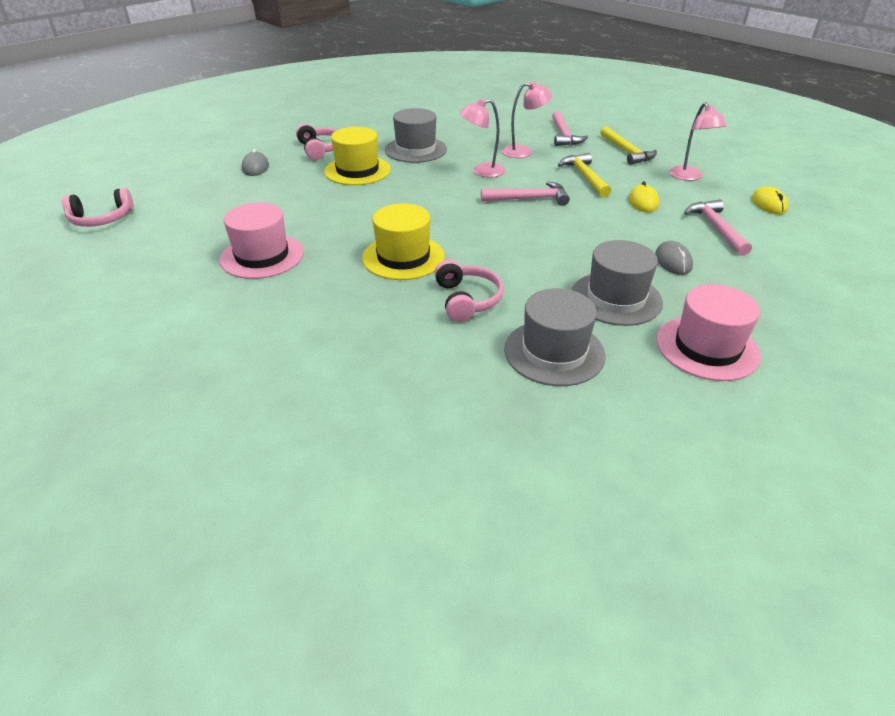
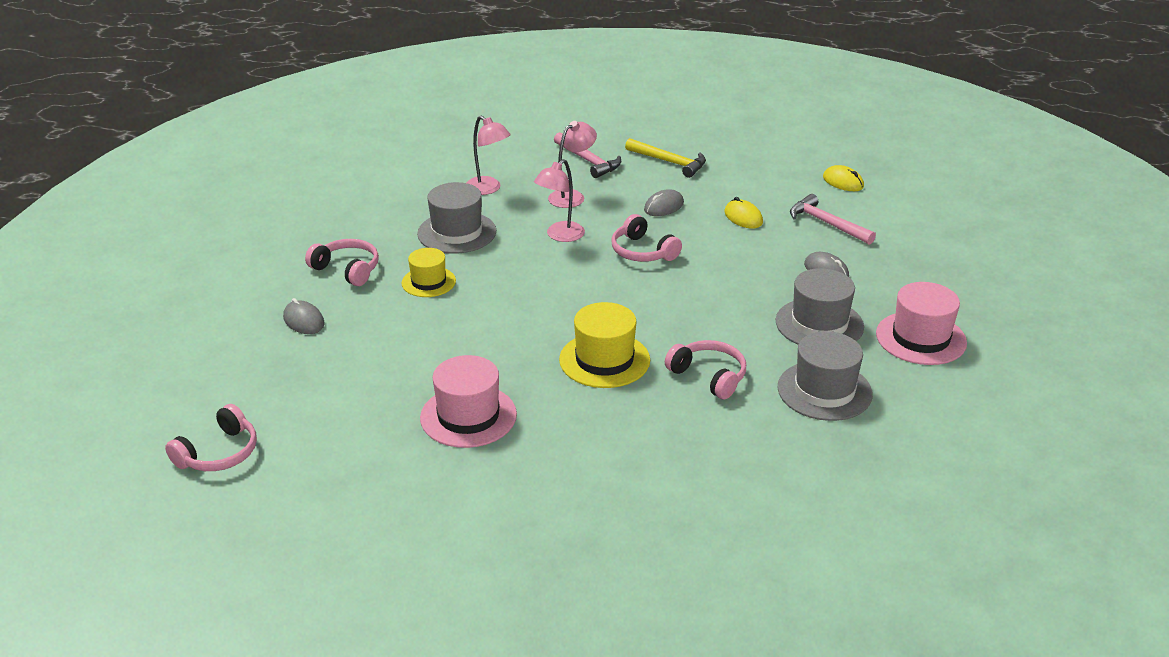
camera: 35 degrees left, 5 degrees down
yellow hat [324,127,391,185] -> yellow hat [401,248,456,297], size x0.65
pink hammer [481,181,570,206] -> pink headphones [611,214,682,262]
yellow hammer [558,153,611,197] -> grey mouse [644,189,684,216]
pink lamp [669,102,727,181] -> pink lamp moved to [466,116,511,195]

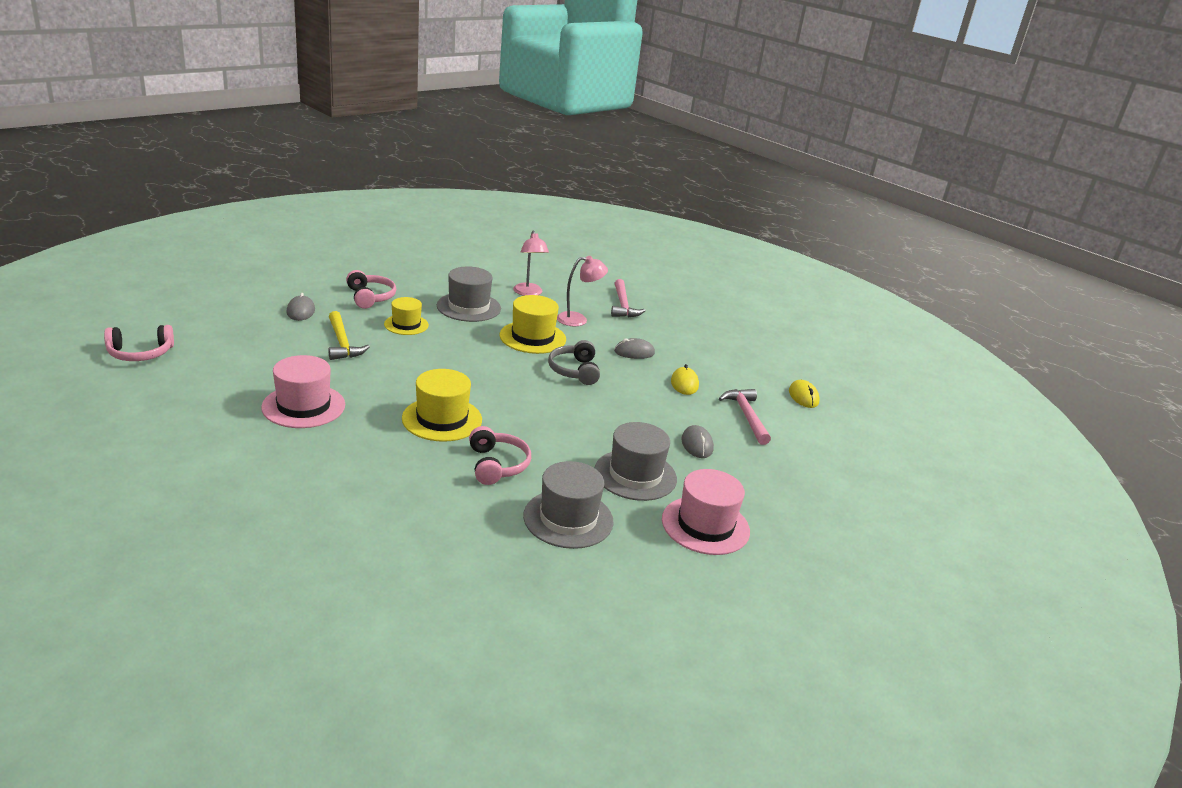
camera: 30 degrees right, 5 degrees down
pink lamp [534,159,585,242] -> yellow hat [499,295,566,354]
pink headphones [611,214,682,262] -> grey headphones [548,340,600,385]
yellow hammer [625,138,706,178] -> yellow hammer moved to [328,311,370,360]

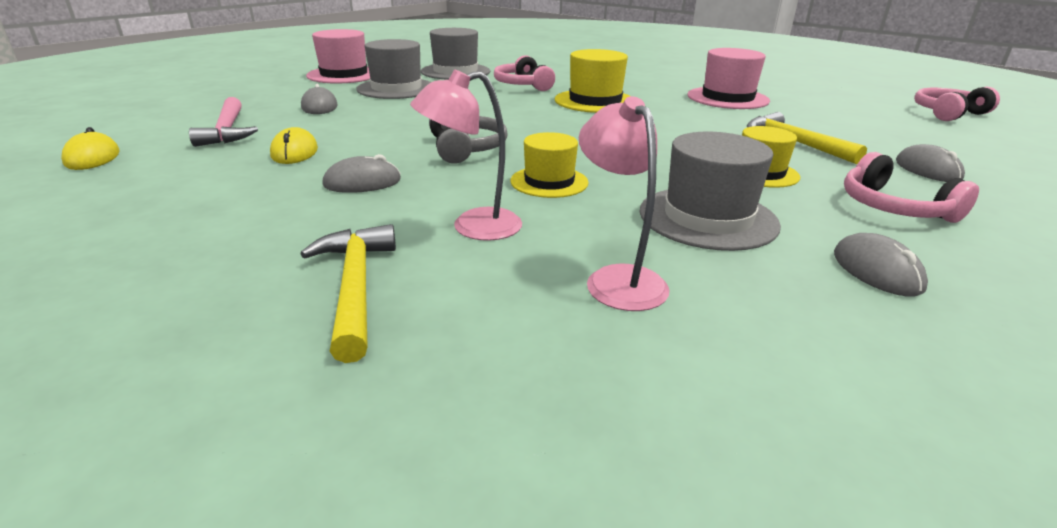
camera: 175 degrees right, 0 degrees up
yellow hat [499,295,566,354] -> yellow hat [510,132,589,198], size x0.65
pink hammer [611,279,646,317] -> yellow hammer [300,224,396,363]
none -> grey mouse [834,233,928,297]

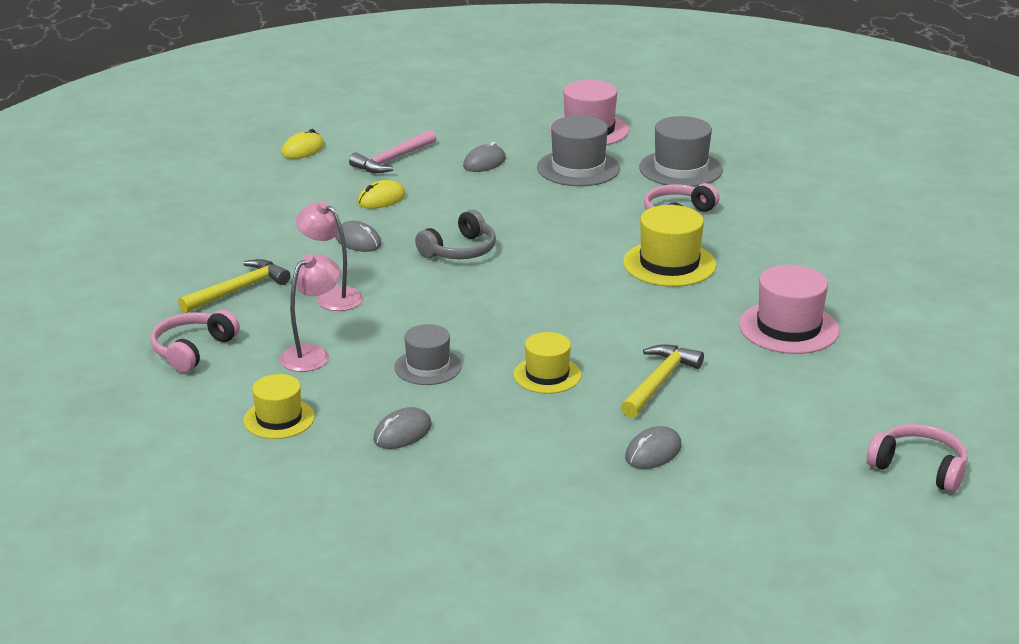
camera: 60 degrees right, 0 degrees up
yellow hat [510,132,589,198] -> yellow hat moved to [244,374,315,439]
grey hat [639,131,781,251] -> grey hat [394,324,462,385], size x0.65
pink headphones [844,152,979,223] -> pink headphones moved to [151,309,240,373]

